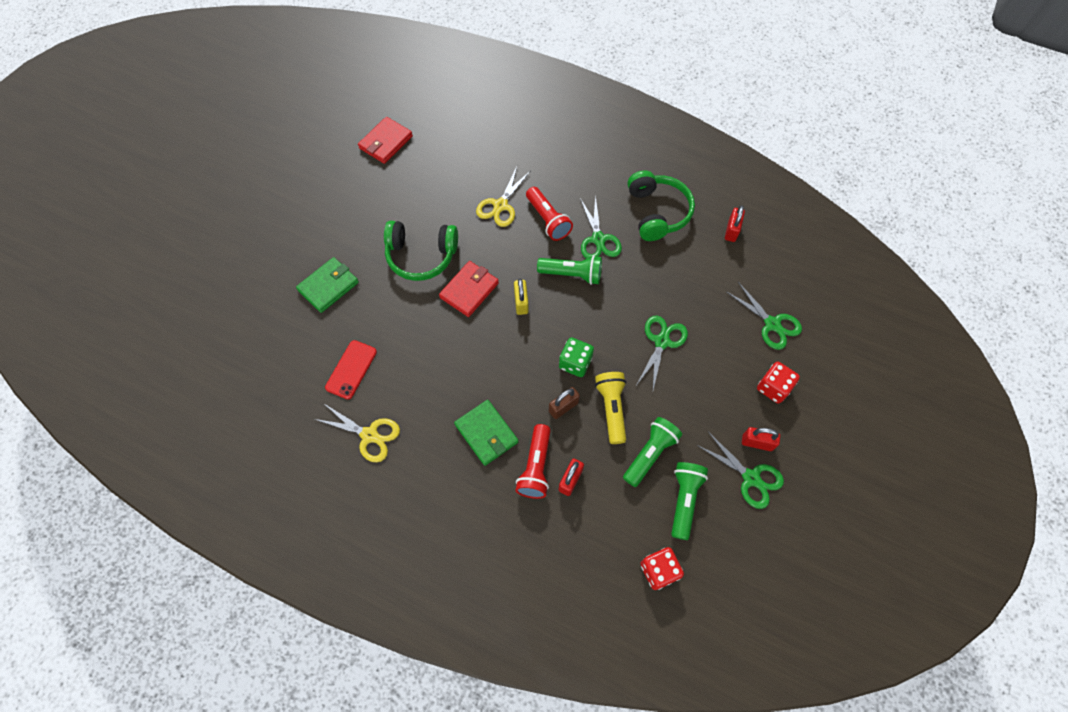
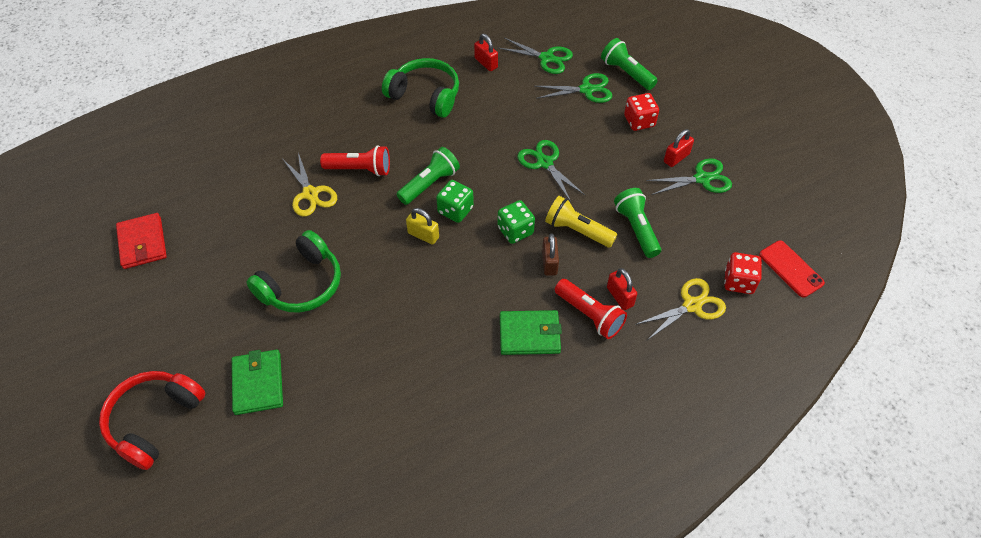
camera: 55 degrees left, 10 degrees down
yellow scissors [315,403,400,462] -> yellow scissors moved to [635,278,726,340]
red phone [325,340,377,399] -> red phone moved to [759,241,825,298]
red wallet [439,261,499,317] -> none
green scissors [580,195,622,259] -> green scissors moved to [498,38,573,74]
green flashlight [671,462,708,540] -> green flashlight moved to [601,38,658,90]
none -> red headphones [99,371,206,470]
none -> green dice [436,180,474,223]

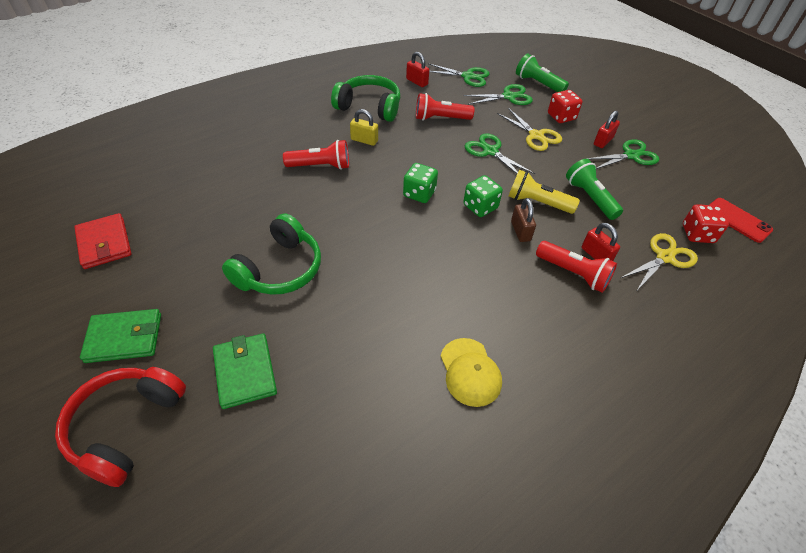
camera: 10 degrees left, 5 degrees down
yellow scissors [283,153,337,217] -> yellow scissors moved to [497,108,562,151]
green flashlight [397,147,460,205] -> none
yellow padlock [406,208,439,245] -> yellow padlock moved to [350,109,378,146]
green wallet [500,310,562,355] -> green wallet moved to [80,309,161,363]
none -> red flashlight [416,93,474,121]
none -> yellow cap [441,338,502,407]

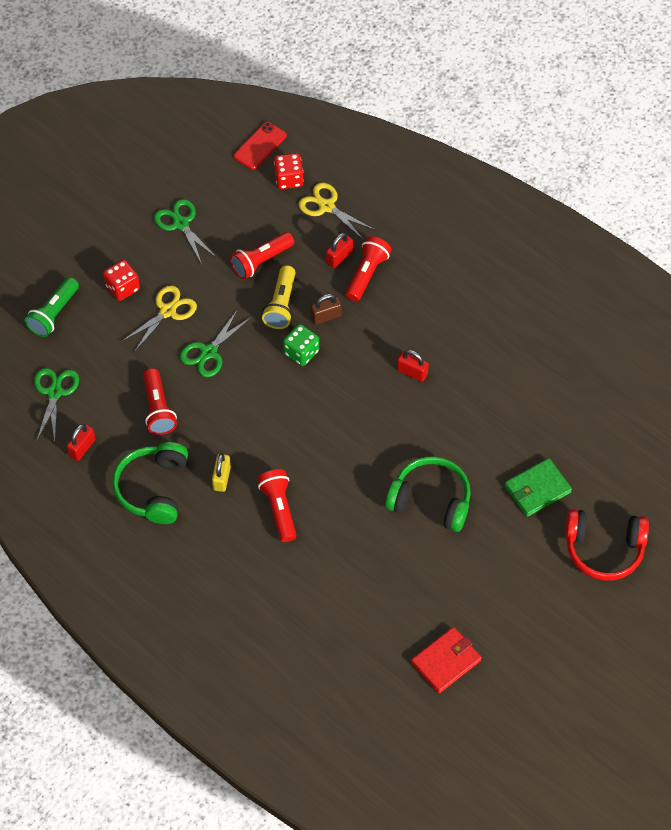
camera: 100 degrees left, 10 degrees up
green wallet [80,309,161,363] -> none
green dice [403,163,438,203] -> none
yellow cap [441,338,502,407] -> none
green scissors [464,84,533,105] -> none
green flashlight [566,159,623,220] -> red flashlight [230,232,294,279]
red padlock [594,111,620,148] -> red padlock moved to [397,350,429,382]

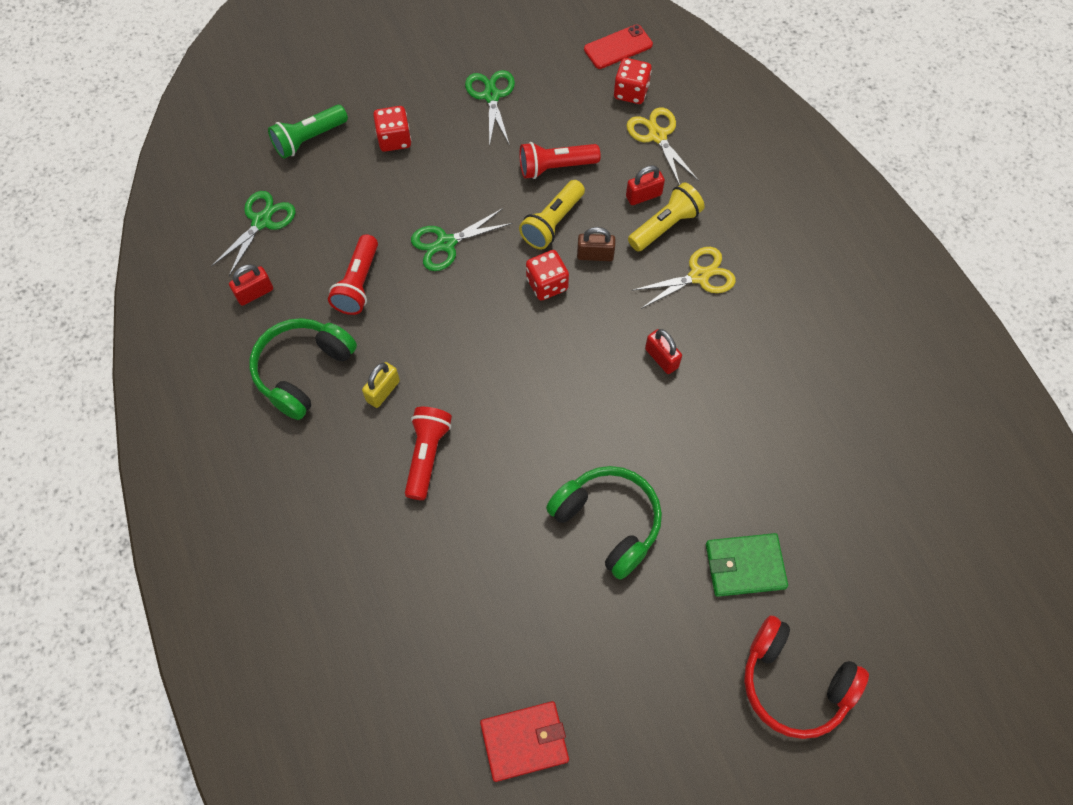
camera: 25 degrees right, 5 degrees up
yellow scissors [122,285,197,352] -> yellow scissors moved to [632,247,736,309]
green dice [283,324,319,366] -> red dice [526,250,569,301]
red flashlight [346,236,391,301] -> yellow flashlight [628,182,705,251]

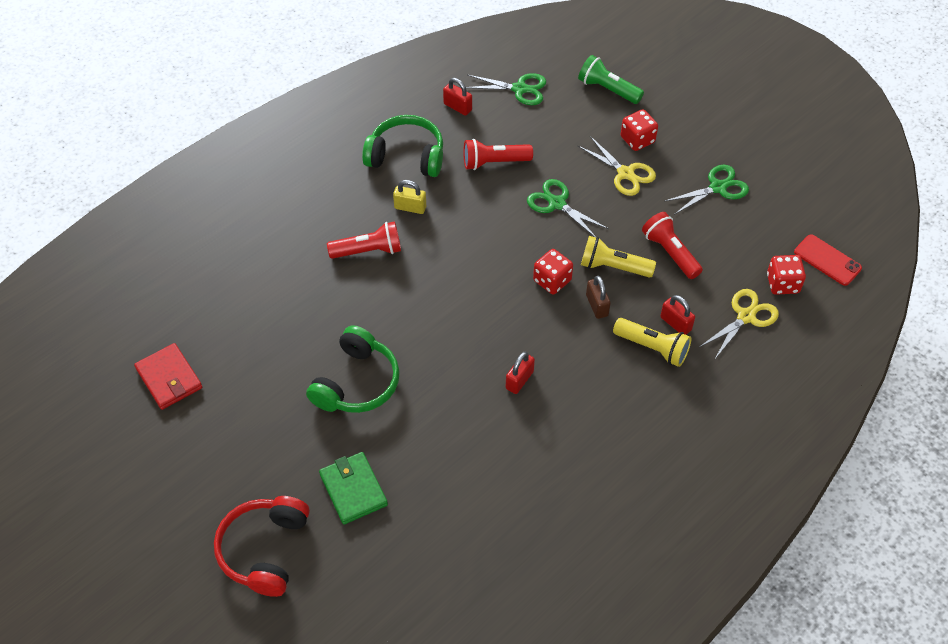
camera: 70 degrees right, 10 degrees down
yellow scissors [632,247,736,309] -> yellow scissors moved to [578,136,656,196]

